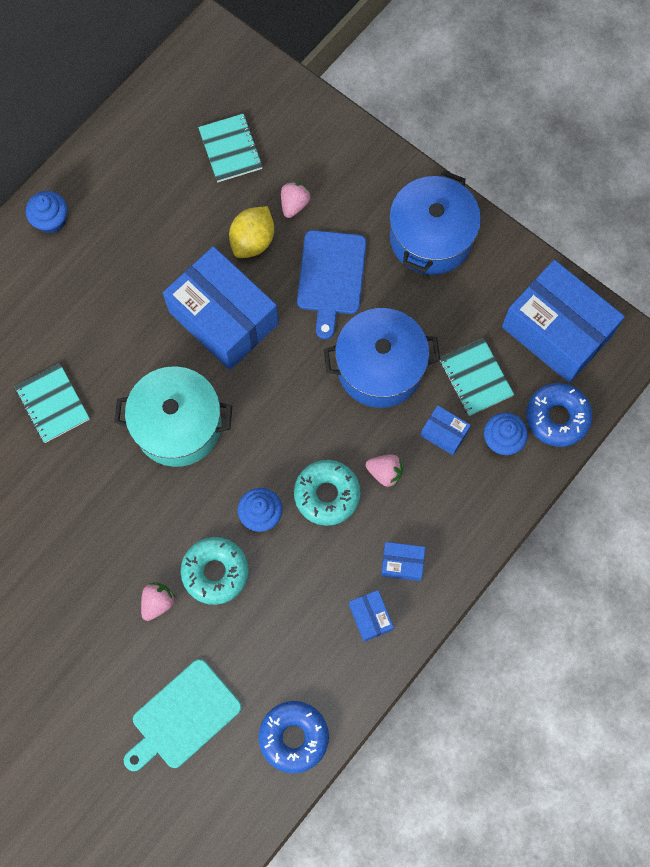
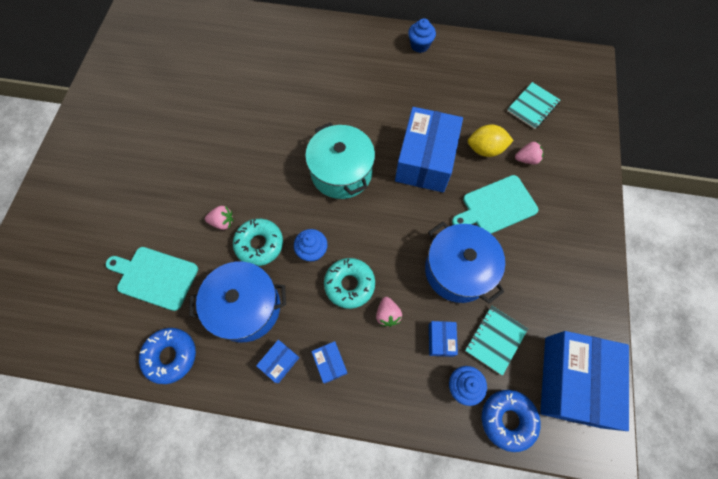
camera: 60 degrees right, 5 degrees down
turquoise notebook [15,363,90,443] -> none
blue cutting board [297,230,366,339] -> turquoise cutting board [452,175,539,234]
blue pot [389,171,481,275] -> blue pot moved to [189,261,286,342]

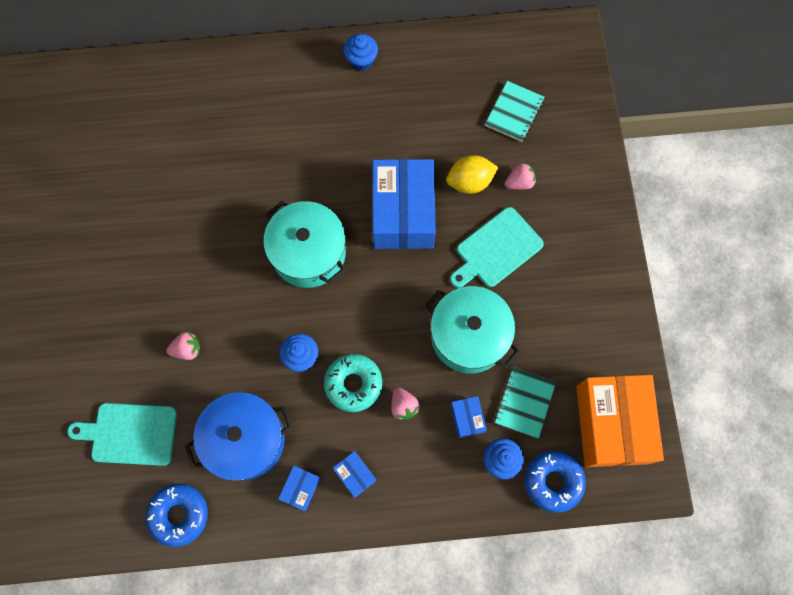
camera: 15 degrees left, 5 degrees up
turquoise donut [233,219,283,266] -> none
blue pot [425,222,505,304] -> turquoise pot [425,286,520,373]
blue box [540,331,629,431] -> orange box [576,375,664,467]

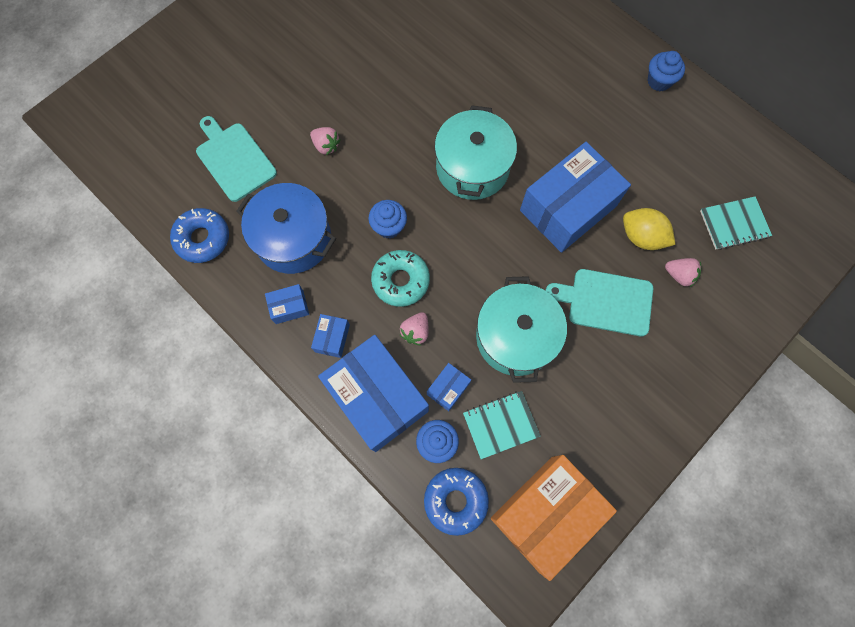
camera: 50 degrees right, 0 degrees up
none -> blue box [318,335,429,452]

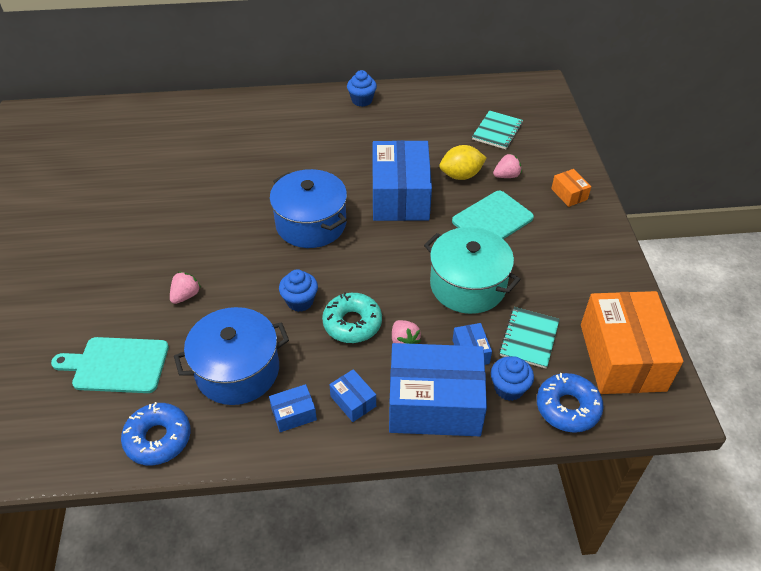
camera: 50 degrees left, 25 degrees down
blue box [265,284,309,324] -> blue box turned 45 degrees clockwise [269,384,317,432]
pink strawberry [310,127,341,155] -> pink strawberry turned 45 degrees counterclockwise [170,272,201,304]
turquoise pot [434,105,517,200] -> blue pot [269,169,347,248]
none -> orange box [551,169,591,207]

